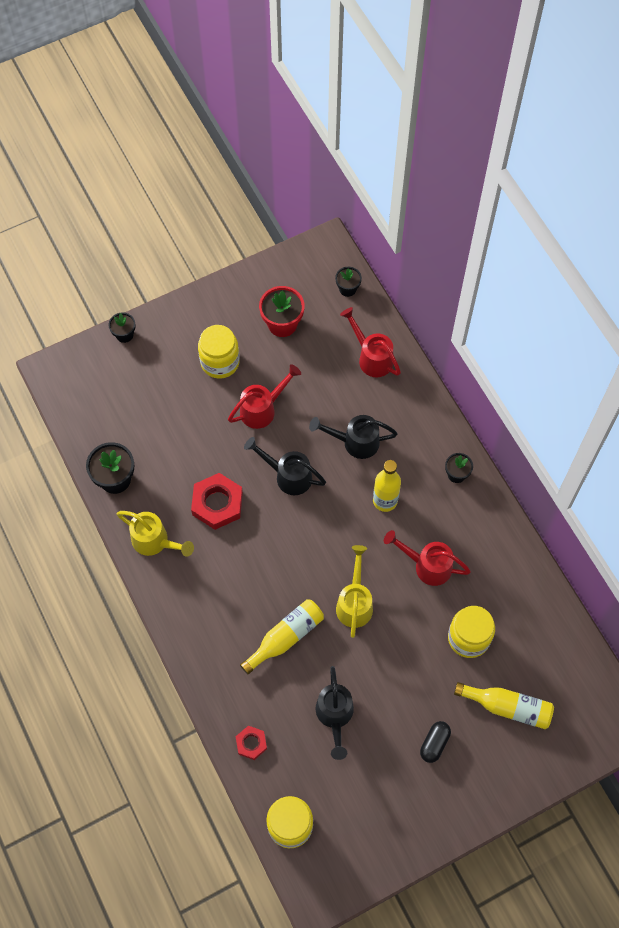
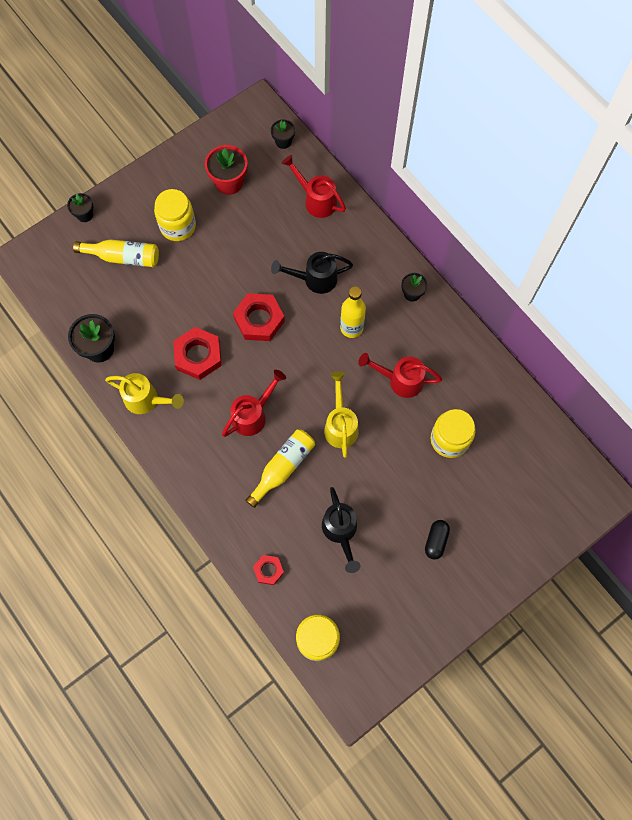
camera: 10 degrees left, 5 degrees up
red watering can [228,364,301,429] -> red watering can moved to [222,370,286,437]
black watering can [244,437,326,495] -> red nut [233,293,285,341]
yellow bottle [454,682,554,729] -> yellow bottle moved to [73,239,159,267]

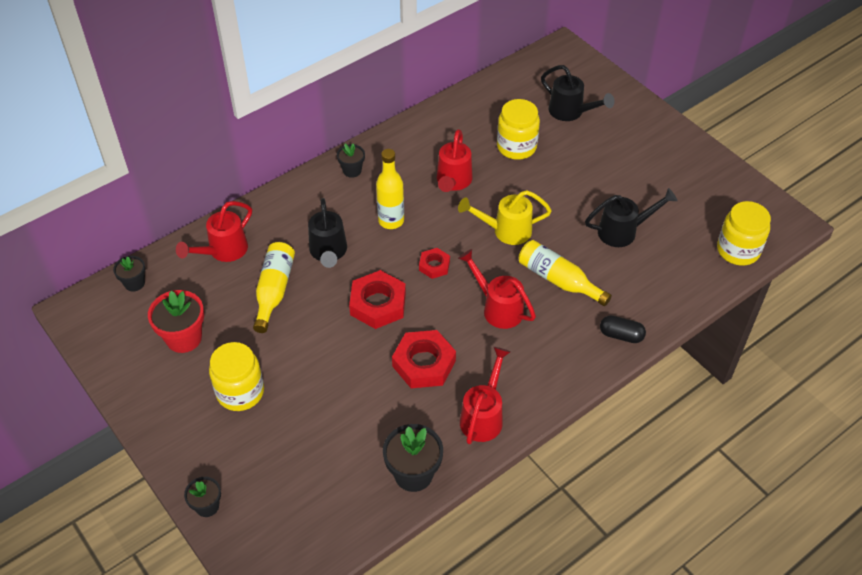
camera: 90 degrees left, 20 degrees down
yellow bottle [73,239,159,267] -> yellow bottle moved to [253,242,295,333]
yellow watering can [105,373,184,414] -> red watering can [460,347,511,444]
red nut [253,555,284,585] -> red nut moved to [419,248,450,279]
black capsule [425,520,450,560] -> black capsule moved to [600,315,646,343]
none -> black watering can [541,65,614,121]

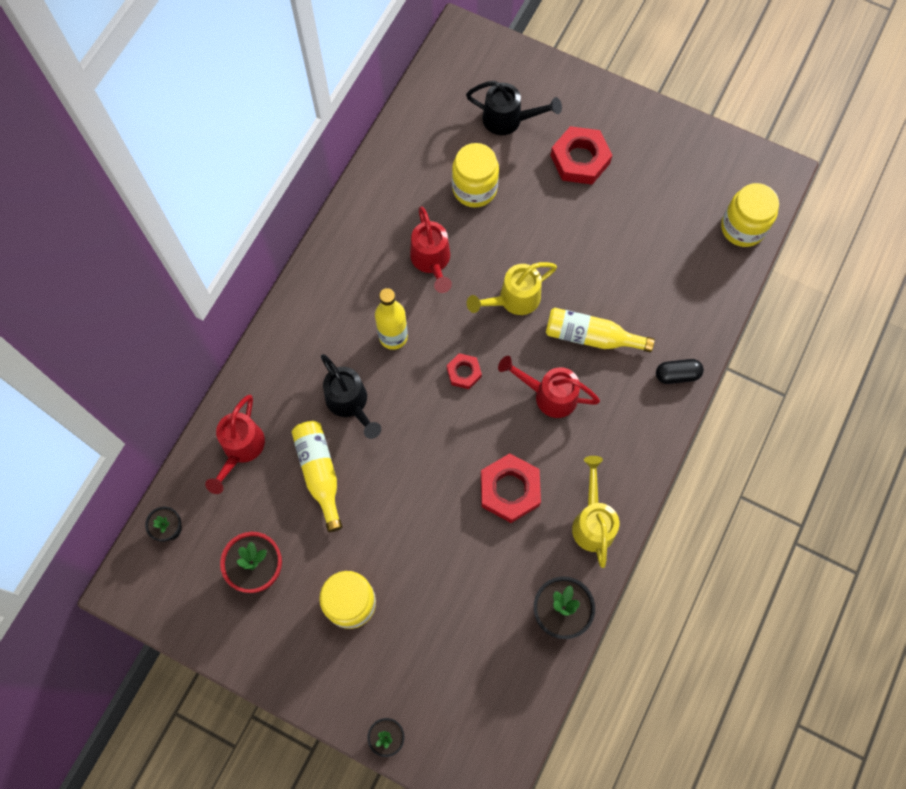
camera: 25 degrees left, 20 degrees up
black flower pot [337,144,365,178] -> none
red nut [349,270,406,329] -> red nut moved to [550,126,612,185]
red watering can [460,347,511,444] -> yellow watering can [572,456,619,568]
black watering can [585,188,678,247] -> none

